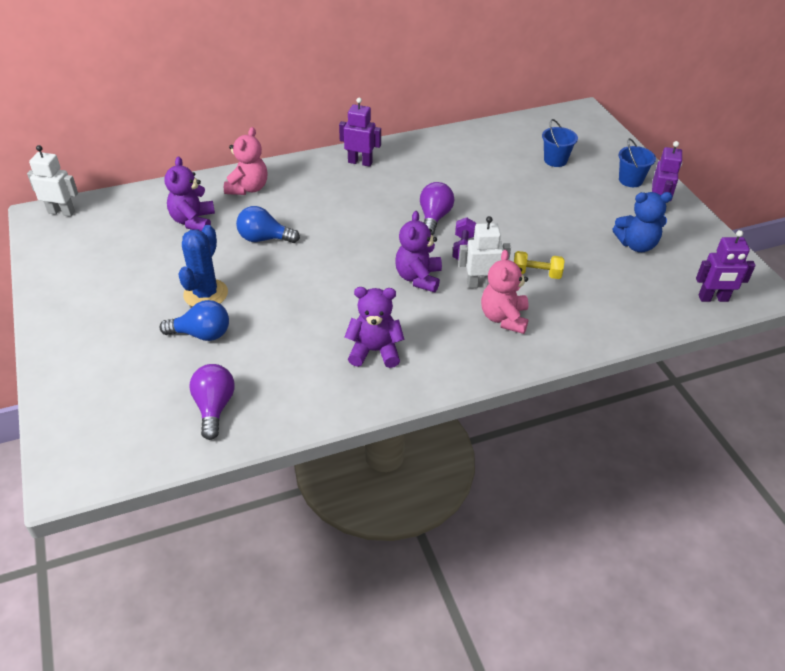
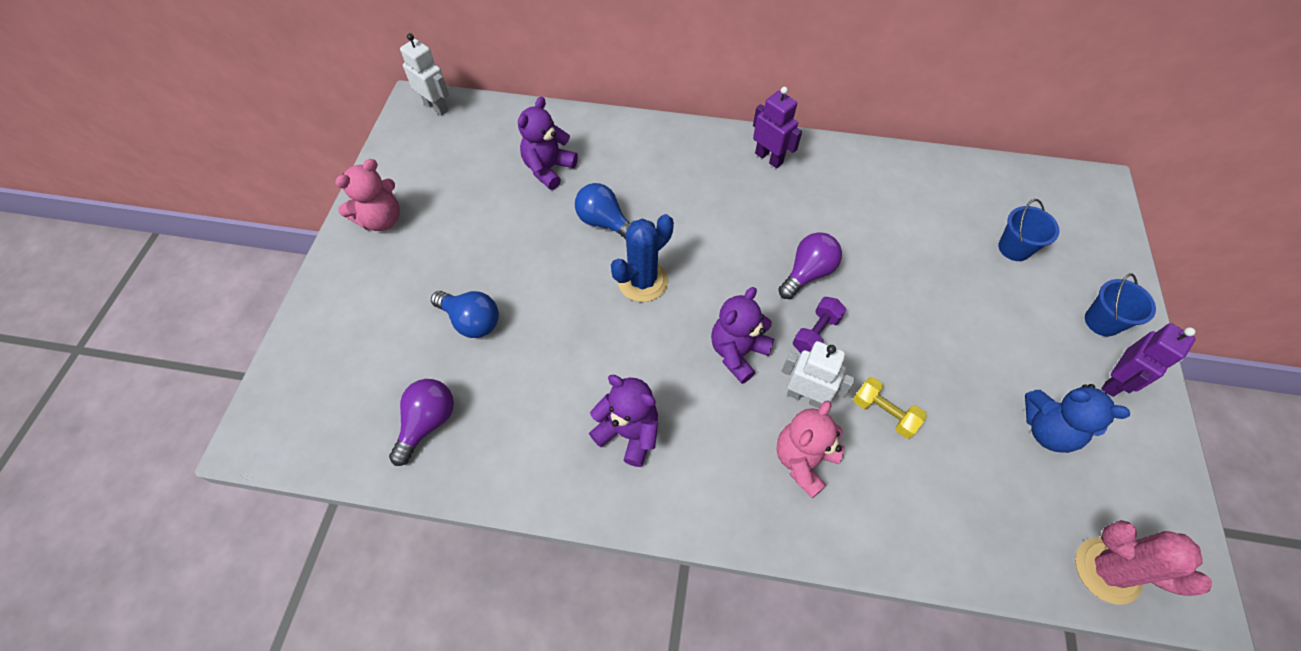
camera: 30 degrees right, 15 degrees up
blue cactus [178,225,228,307] -> blue cactus moved to [611,214,674,302]
pink teddy bear [224,127,267,195] -> pink teddy bear moved to [335,159,400,231]
purple robot [696,230,756,302] -> pink cactus [1075,520,1212,605]

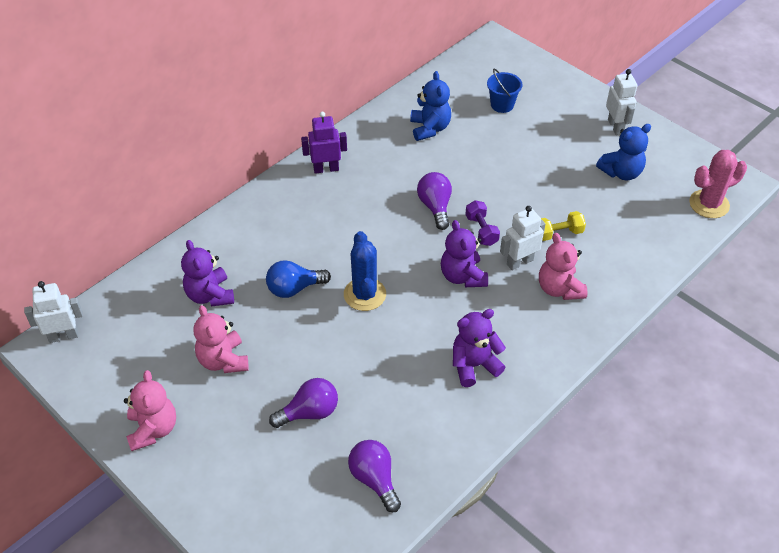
camera: 55 degrees left, 10 degrees down
blue light bulb [431,291,499,338] -> purple light bulb [269,378,338,428]
blue bucket [1085,273,1156,336] -> none
purple robot [1101,323,1196,397] -> white robot [606,69,637,135]
none -> pink teddy bear [193,305,249,373]
none -> blue teddy bear [410,71,451,141]

